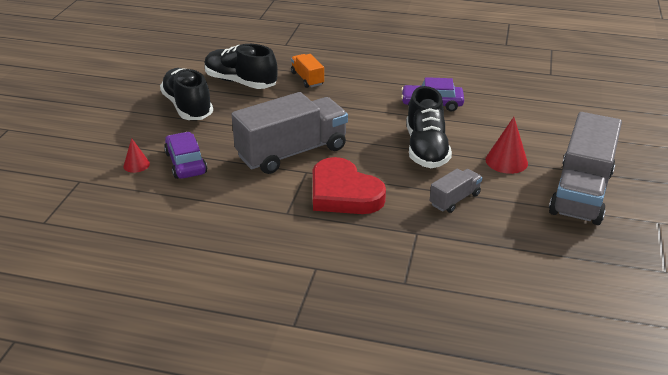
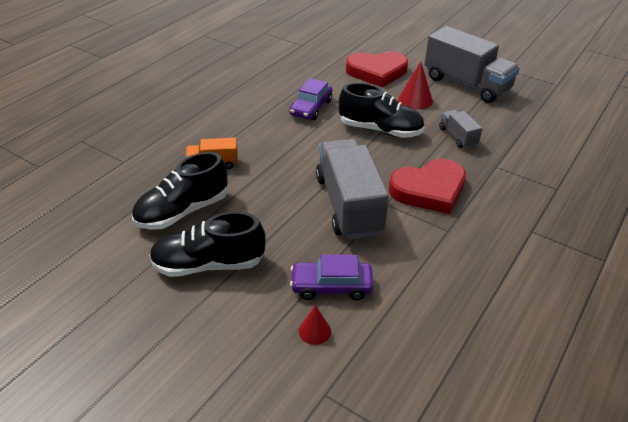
camera: 70 degrees left, 5 degrees up
none -> red heart [346,52,408,87]

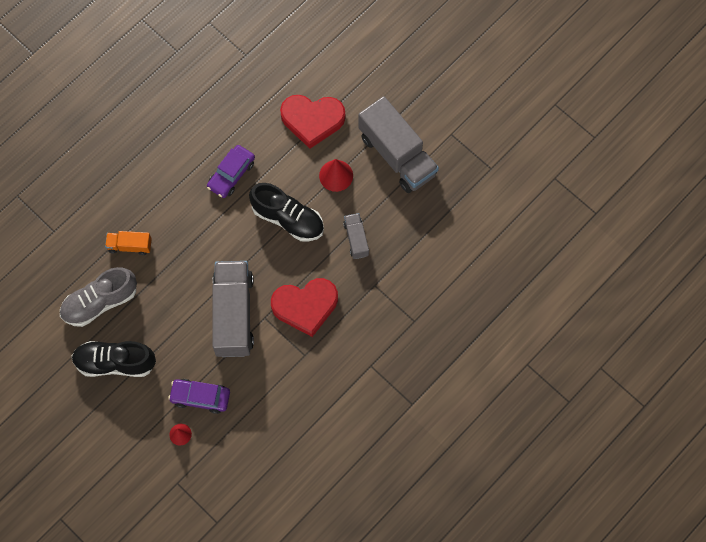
camera: 10 degrees right, 30 degrees up
black shoe [132,152,227,230] -> grey shoe [60,267,137,327]

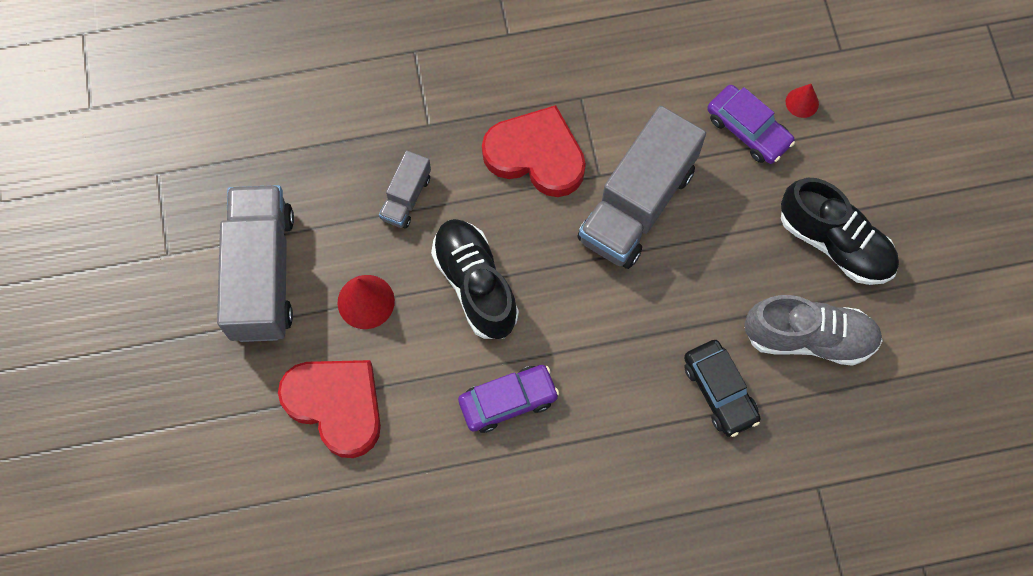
camera: 145 degrees left, 0 degrees up
orange truck [105,231,152,255] -> black car [684,340,761,437]

